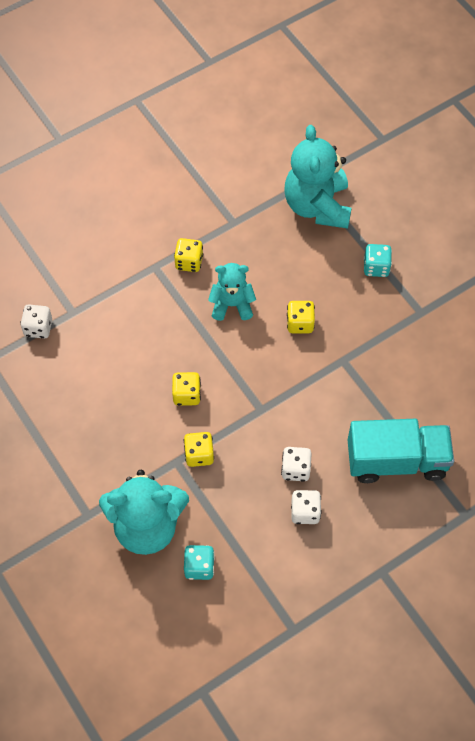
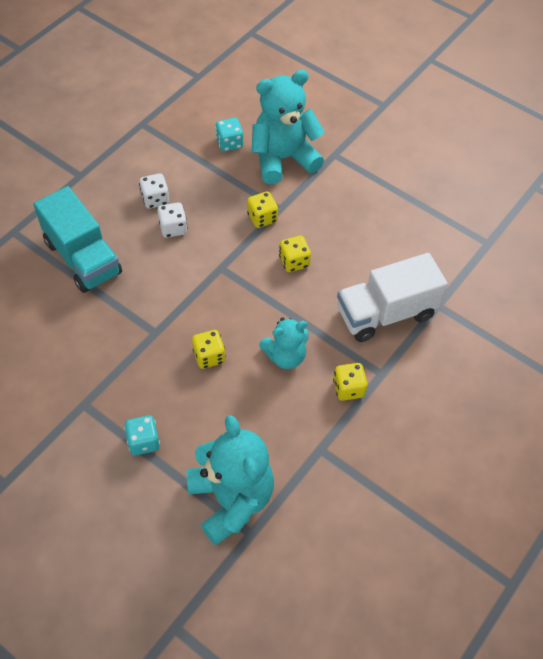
camera: 160 degrees right, 5 degrees down
white dice [20,305,52,339] -> none
turquoise truck [348,419,454,483] -> turquoise truck turned 105 degrees counterclockwise [33,186,122,293]
none -> white truck [337,253,448,342]

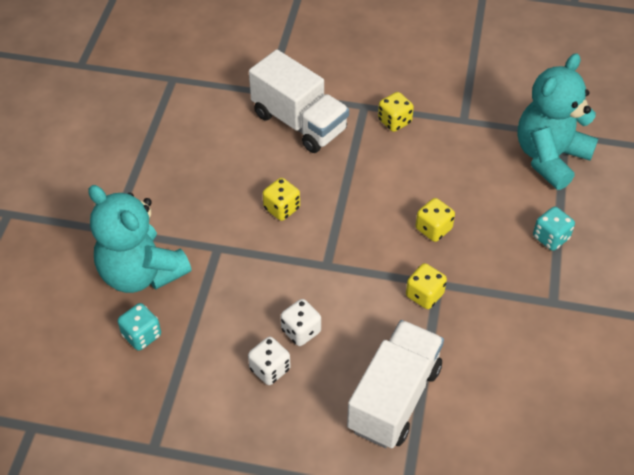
camera: 115 degrees left, 5 degrees down
turquoise truck [33,186,122,293] -> white truck [347,320,444,448]
yellow dice [247,191,278,228] -> yellow dice moved to [406,263,447,309]
turquoise teddy bear [259,318,308,369] -> none

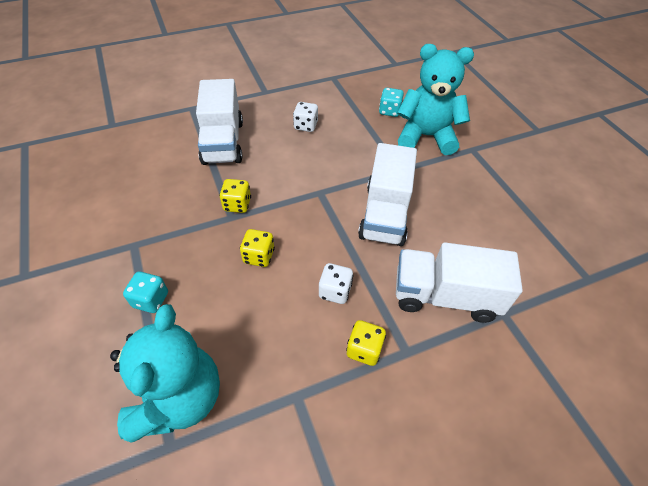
camera: 145 degrees right, 0 degrees up
yellow dice [263,178,300,221] -> white truck [358,143,417,246]
white dice [280,299,321,346] -> white dice moved to [319,263,353,304]

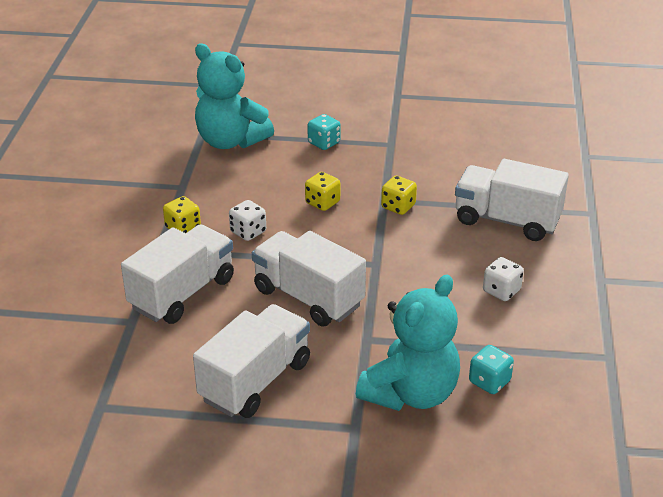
camera: 120 degrees right, 15 degrees down
none -> white truck [193,304,310,418]

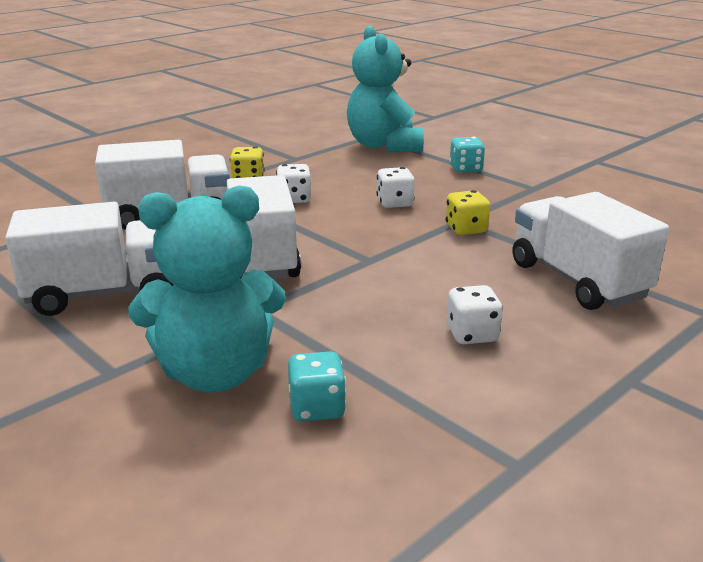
camera: 40 degrees right, 10 degrees down
yellow dice [305,172,340,211] -> white dice [376,167,415,208]

